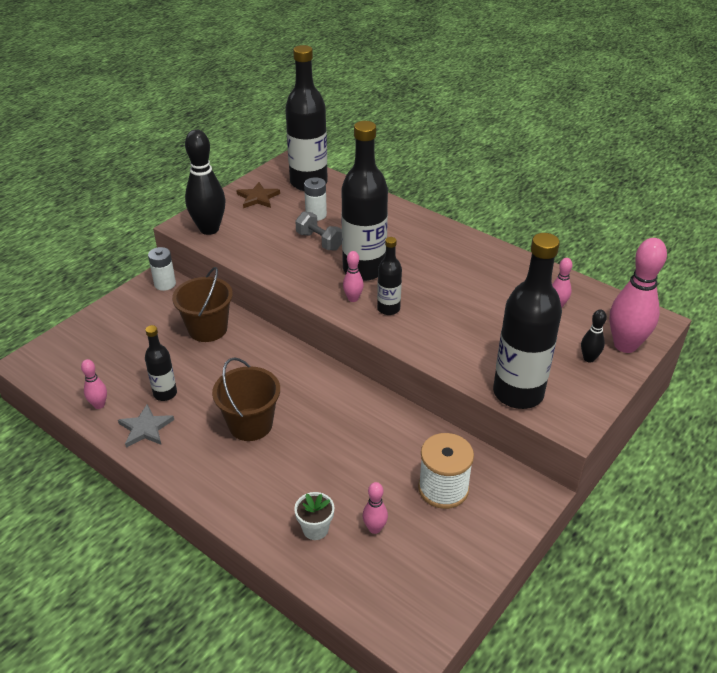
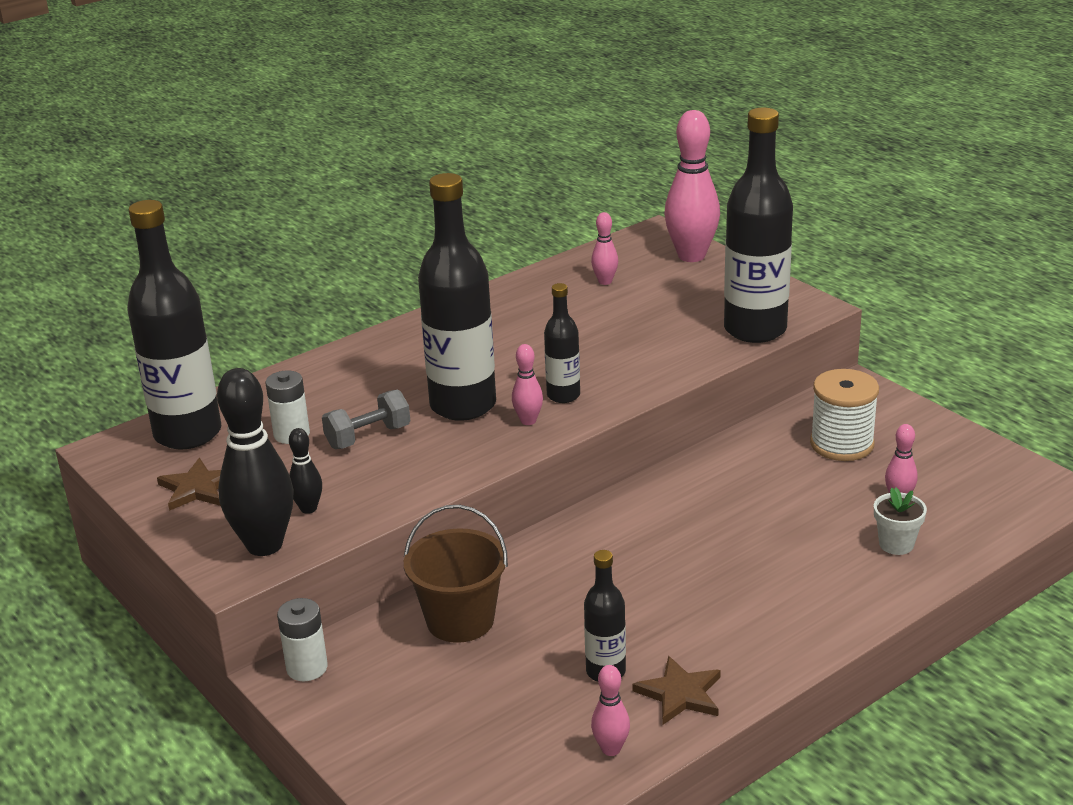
camera: 75 degrees left, 10 degrees down
grey star [118,404,174,448] -> brown star [632,656,721,725]
brown bucket [212,357,280,441] -> none
black bowling pin [581,310,607,363] -> black bowling pin moved to [289,428,322,514]

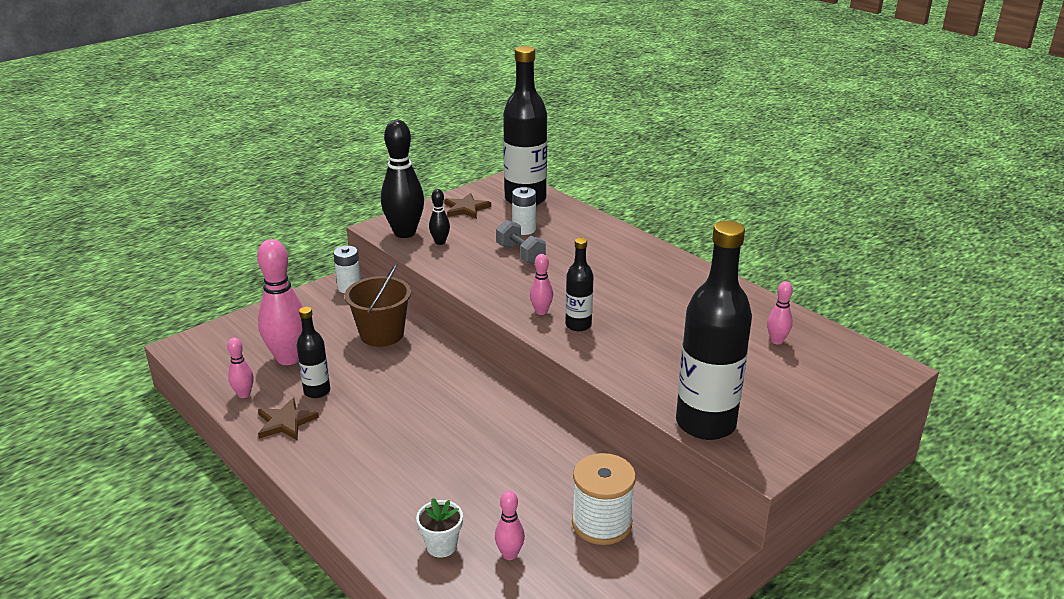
camera: 85 degrees right, 0 degrees up
black bottle [418,173,496,421] -> none
pink bowling pin [664,110,720,262] -> pink bowling pin moved to [257,239,303,365]

